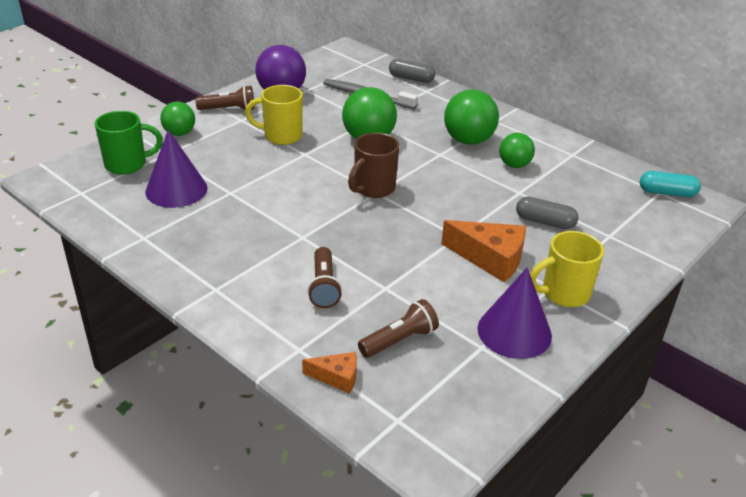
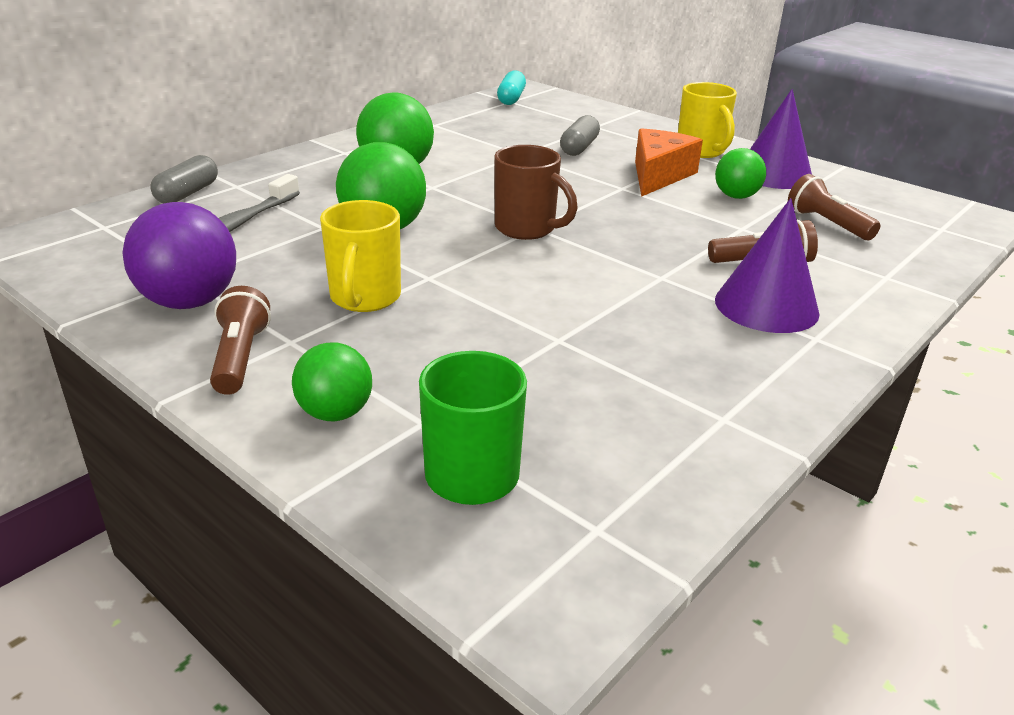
camera: 90 degrees left, 5 degrees down
purple cone [145,130,208,208] -> purple cone moved to [715,198,820,333]
orange cheese [302,352,357,394] -> none
green ball [499,133,535,168] -> green ball moved to [715,148,766,199]

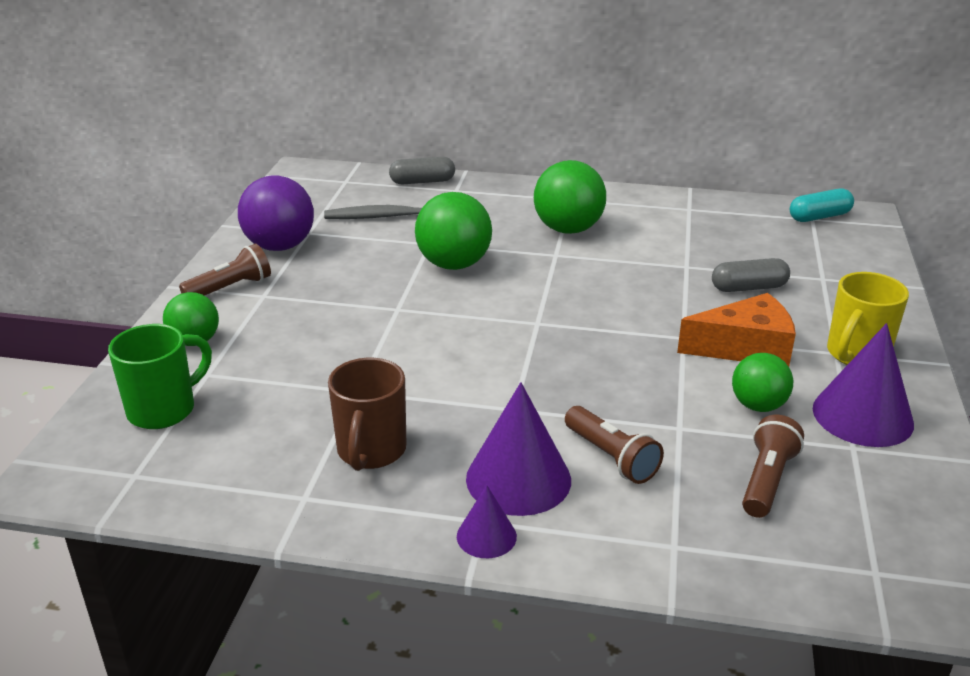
camera: 60 degrees right, 0 degrees up
yellow mug [320,200,401,312] -> none
brown mug [494,145,578,240] -> brown mug moved to [328,358,407,471]
none -> purple cone [457,485,517,558]

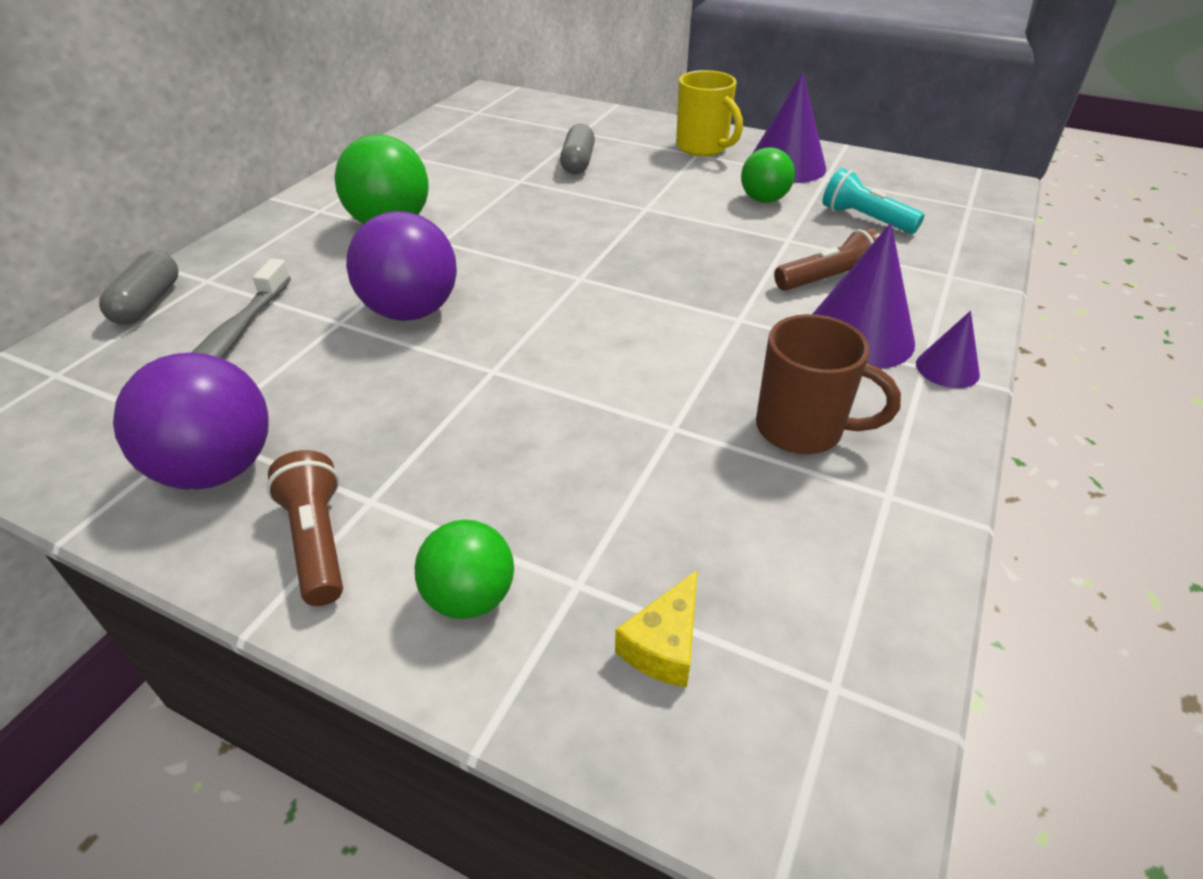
camera: 75 degrees left, 10 degrees up
green mug [108,324,212,429] -> yellow cheese [615,569,698,688]
green ball [415,192,492,270] -> purple ball [346,211,457,321]
orange cheese [677,293,796,367] -> none
brown flashlight [742,415,804,518] -> turquoise flashlight [823,168,924,234]
turquoise capsule [790,188,854,222] -> none

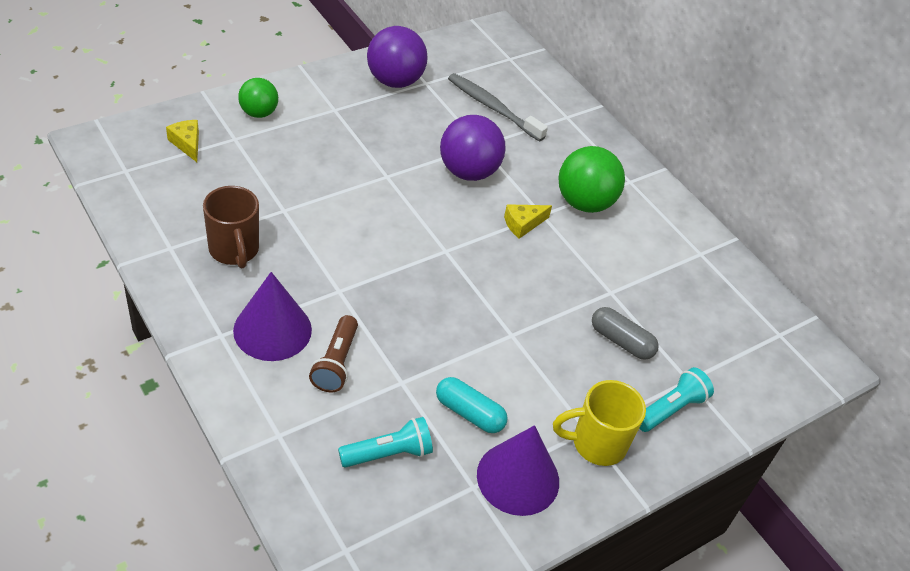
camera: 115 degrees right, 5 degrees up
grey capsule [99,251,178,325] -> none
brown flashlight [267,450,343,606] -> none
green ball [741,147,795,203] -> turquoise capsule [436,377,508,433]
brown mug [756,314,901,454] -> brown mug turned 75 degrees counterclockwise [203,186,259,269]
purple cone [916,311,980,388] -> none
none -> yellow cheese [504,204,552,239]
none -> turquoise flashlight [639,367,714,432]

